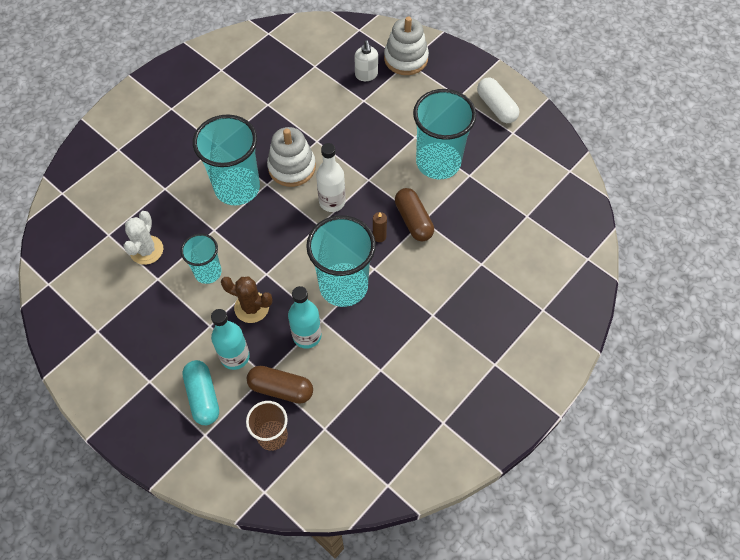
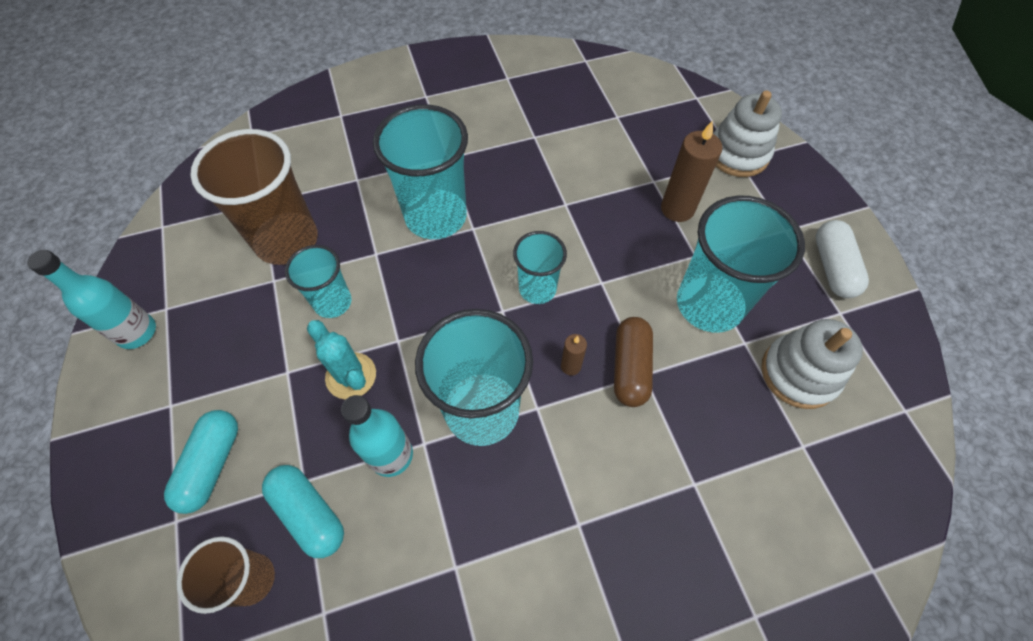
camera: 30 degrees right, 0 degrees up
white cactus [124,211,163,265] -> brown cup [190,129,318,265]
turquoise bottle [211,309,250,370] -> turquoise bottle moved to [27,250,156,349]
brown cactus [221,276,273,323] -> turquoise cactus [307,320,376,400]
brown capsule [247,366,313,404] -> turquoise capsule [262,465,344,558]
white stacking toy [267,127,316,187] -> white stacking toy moved to [761,319,863,409]
white bottle [316,143,346,212] -> turquoise cup [513,231,567,304]
white soap dispenser [354,40,378,81] -> none
none -> brown candle [661,120,722,222]

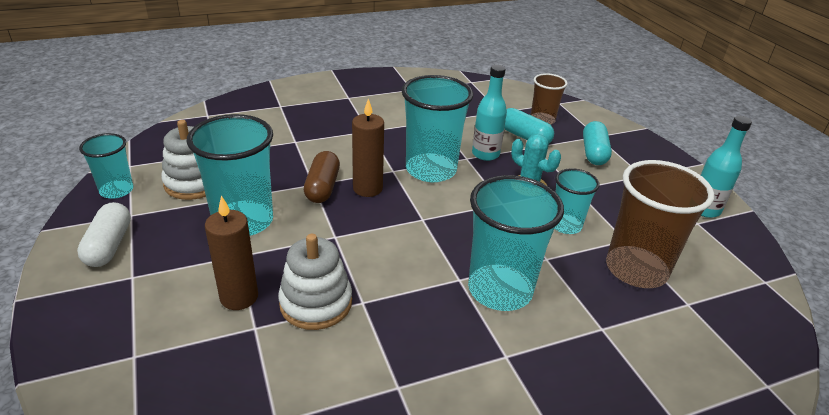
camera: 175 degrees right, 25 degrees down
turquoise cup [513,231,567,304] -> turquoise cup moved to [79,133,133,199]
brown candle [561,334,587,376] -> brown candle [352,98,384,197], size x1.91
white stacking toy [713,91,782,177] -> white stacking toy moved to [278,234,352,330]

